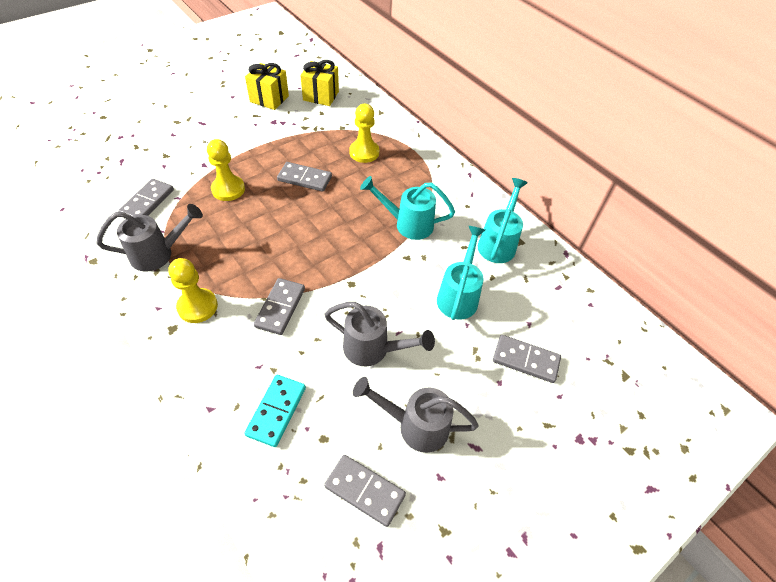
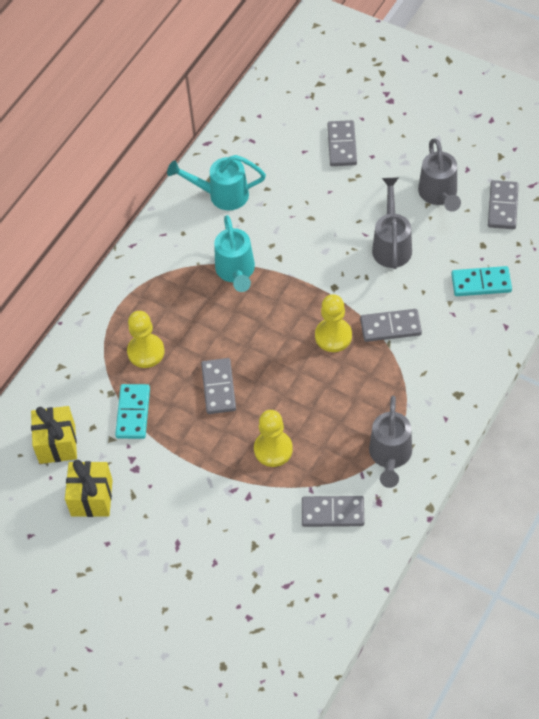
camera: 105 degrees left, 5 degrees up
grey watering can [97,204,203,272] -> grey watering can turned 135 degrees counterclockwise [369,396,412,488]
yellow pawn [168,258,218,323] -> yellow pawn moved to [315,294,352,352]
turquoise watering can [437,226,485,320] -> none
none -> turquoise domino [115,384,150,439]

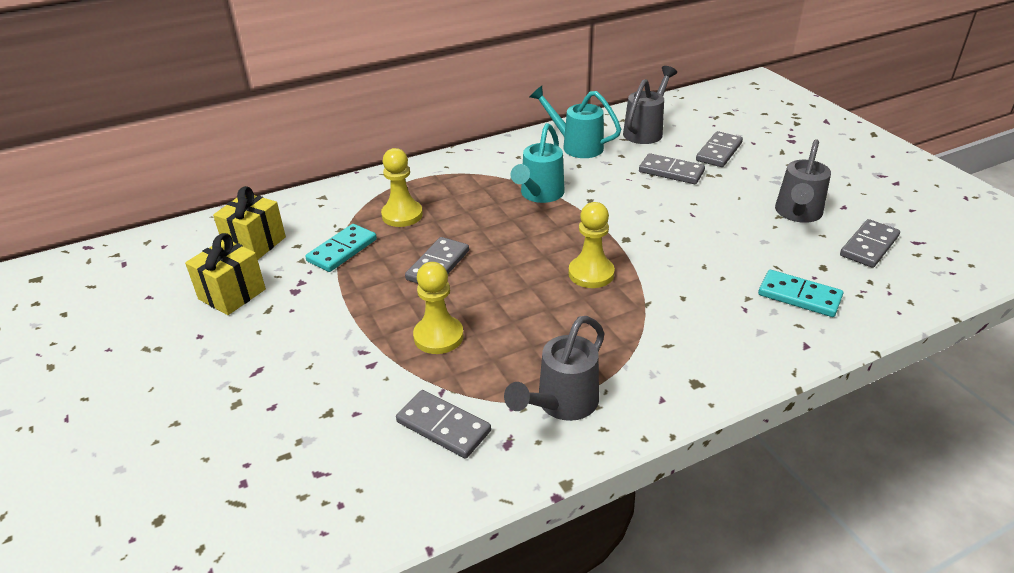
camera: 30 degrees right, 20 degrees down
grey domino [360,309,422,342] -> grey domino moved to [639,153,705,184]
grey watering can [372,178,412,269] -> grey watering can moved to [623,66,677,144]

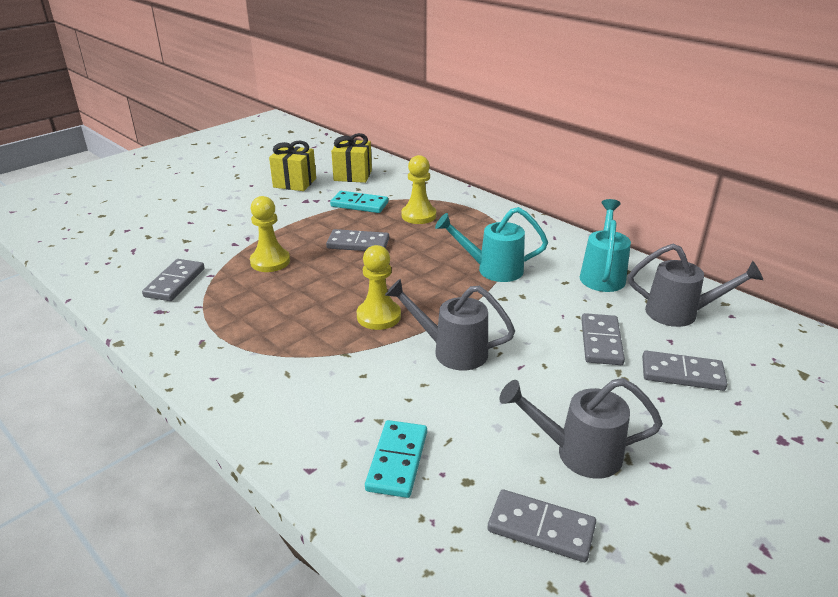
camera: 70 degrees right, 5 degrees down
grey watering can [504,316,605,421] -> grey watering can moved to [385,279,515,371]

